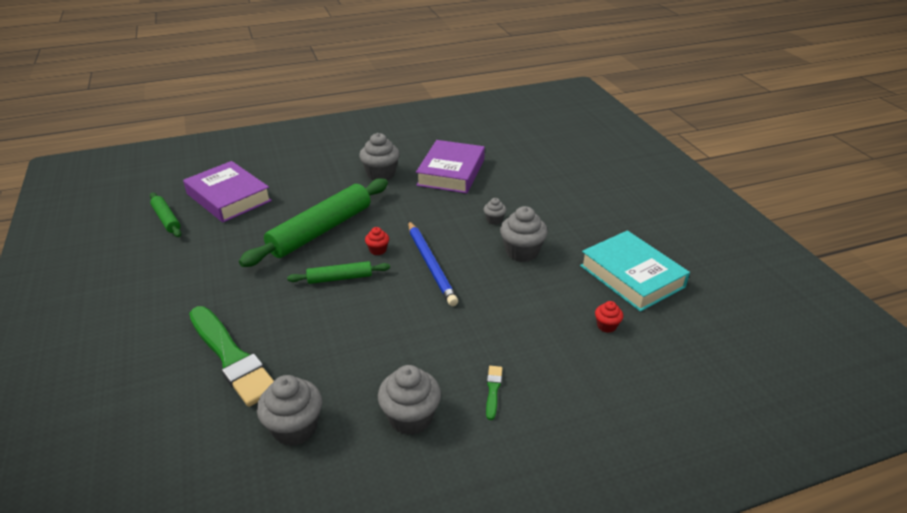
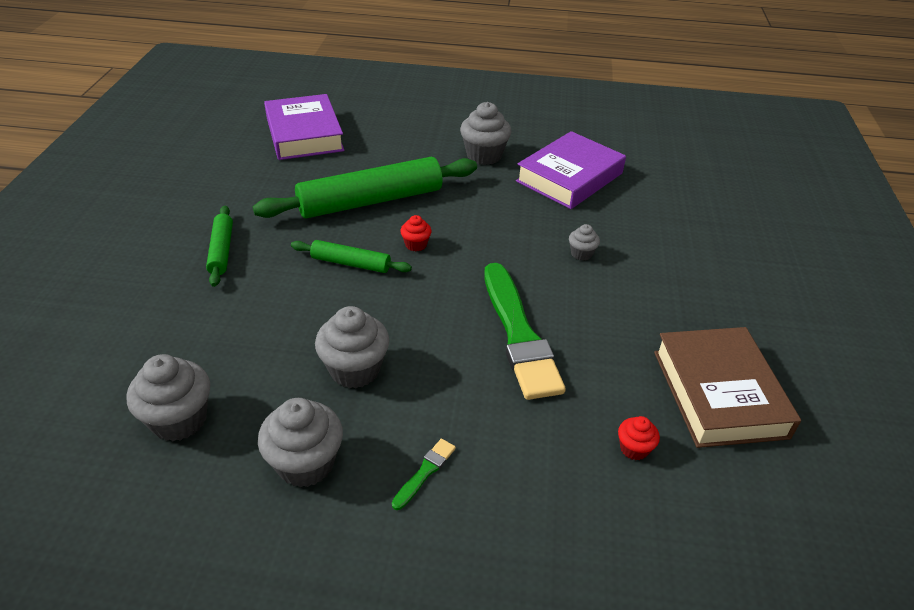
camera: 25 degrees right, 5 degrees up
green rolling pin [150,193,182,237] -> green rolling pin moved to [206,206,233,287]
green brush [189,306,274,407] -> green brush moved to [484,263,566,400]
blue pencil [408,221,458,306] -> none
grey cupcake [500,206,548,262] -> grey cupcake moved to [315,306,389,388]
turquoise book [580,231,690,312] -> brown book [654,327,801,448]

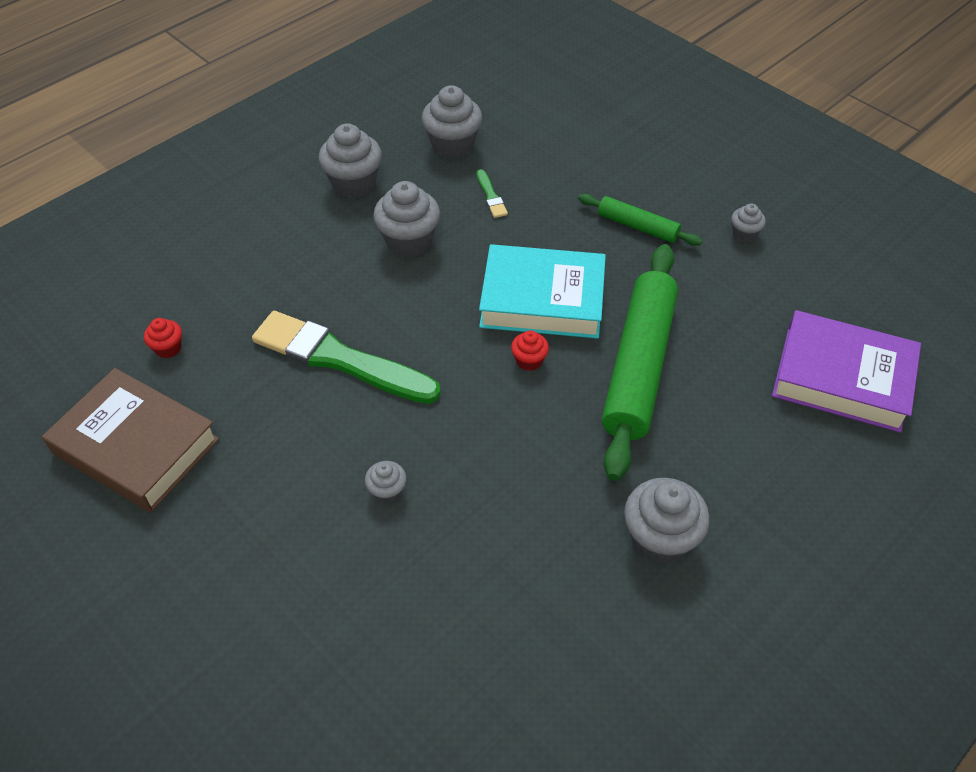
camera: 130 degrees right, 10 degrees up
green rolling pin [291,240,412,273] -> turquoise book [479,244,606,339]
green brush [392,439,456,510] -> green brush moved to [477,169,508,218]
purple book [516,131,626,209] -> none
none -> grey cupcake [731,204,766,242]

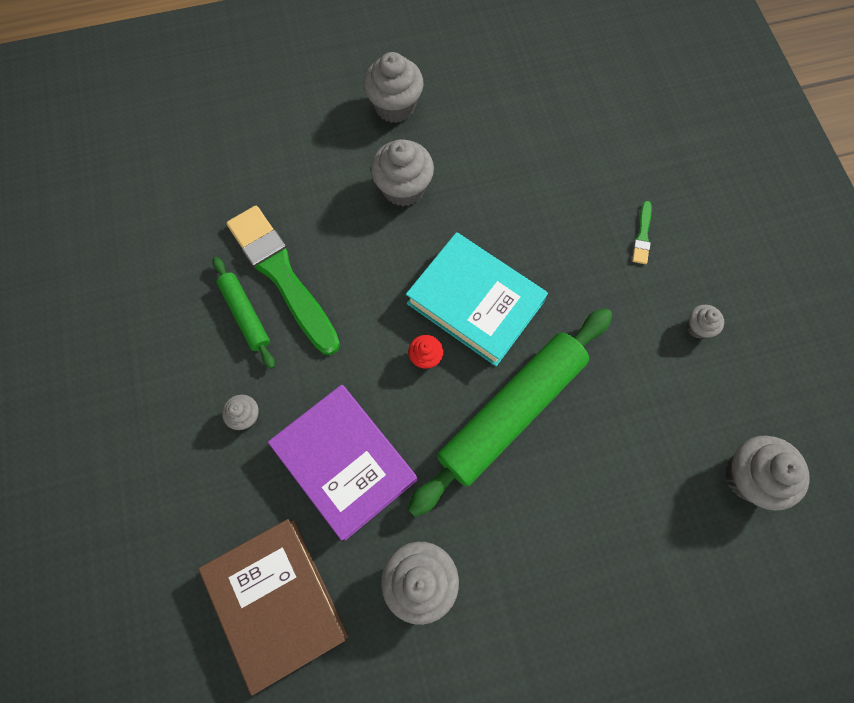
camera: 30 degrees right, 20 degrees up
brown book [42,368,219,513] -> brown book moved to [199,519,348,696]
red cupcake [144,318,182,358] -> none
grey cupcake [421,85,482,159] -> grey cupcake moved to [725,435,810,511]
green brush [477,169,508,218] -> green brush moved to [632,201,652,264]
green rolling pin [578,194,702,246] -> green rolling pin moved to [213,257,275,369]
purple book [772,310,921,433] -> purple book moved to [268,385,417,541]

